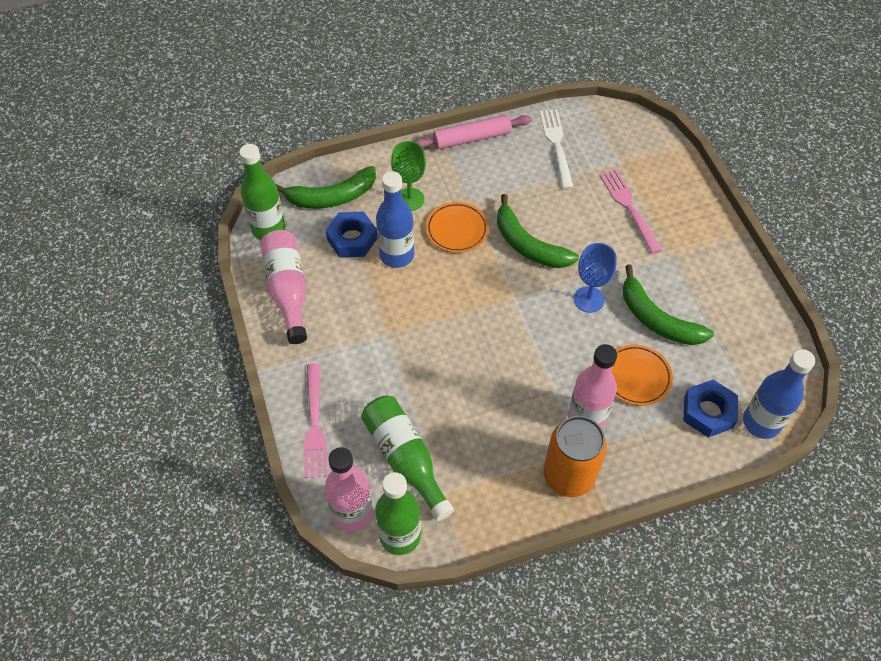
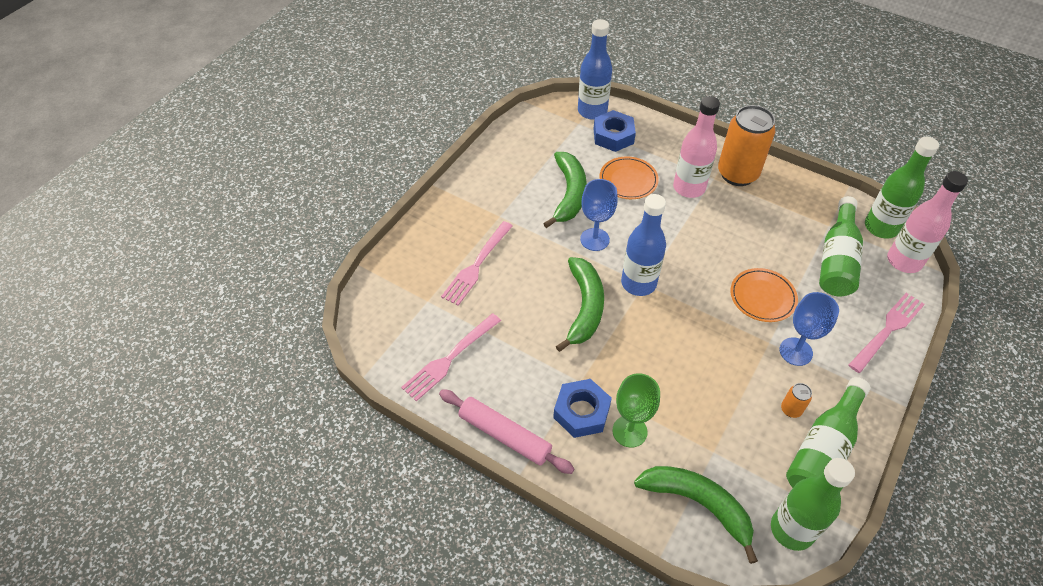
camera: 130 degrees left, 5 degrees down
pink bottle [260,230,307,344] -> green bottle [786,377,870,488]
blue nut [325,212,377,257] -> blue nut moved to [553,379,612,438]
blue bottle [376,171,414,268] -> blue bottle moved to [621,194,666,296]
orange plate [426,202,489,253] -> orange plate moved to [730,268,798,322]
white fork [540,109,573,189] -> pink fork [401,313,501,401]
none -> blue goblet [780,292,839,366]
none -> orange can [781,383,812,418]

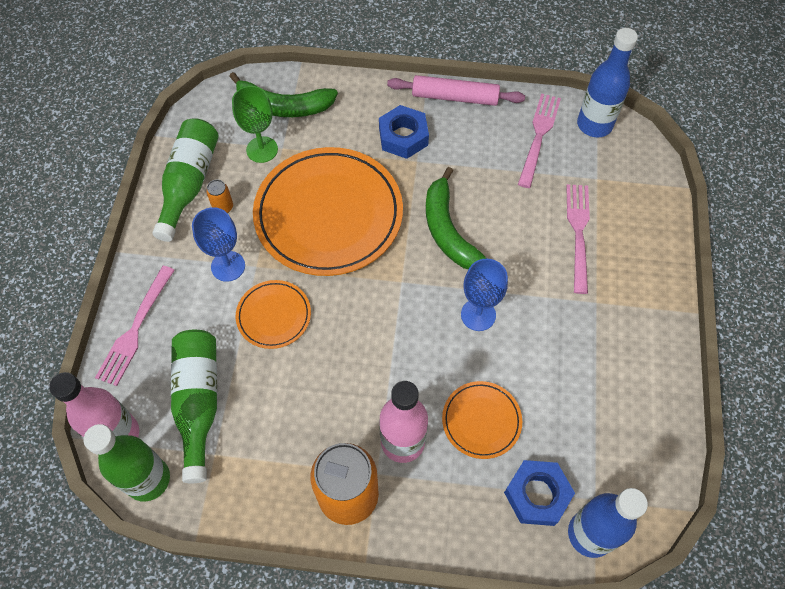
camera: 155 degrees right, 10 degrees up
green banana [543,152,587,228] -> none
green goblet [612,373,660,448] -> green goblet moved to [232,86,278,163]
blue bottle [621,194,666,296] -> blue bottle moved to [577,28,638,137]
green bottle [771,458,855,551] -> none
none -> orange plate [253,147,403,276]

